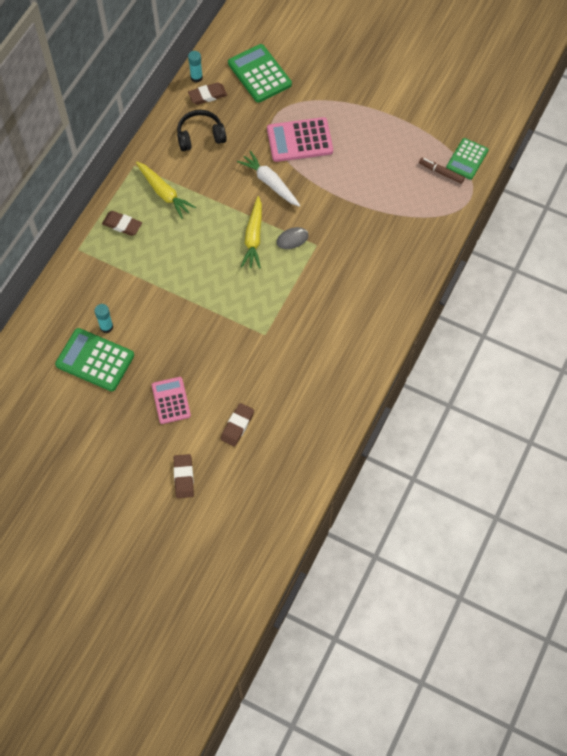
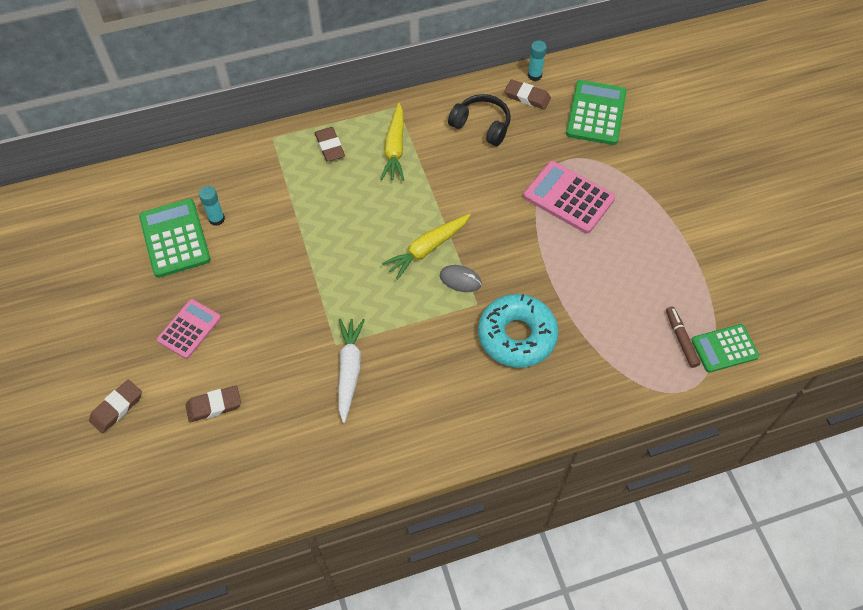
camera: 45 degrees right, 5 degrees down
white carrot [237,151,300,207] -> white carrot moved to [338,319,365,423]
none -> turquoise donut [478,294,558,368]

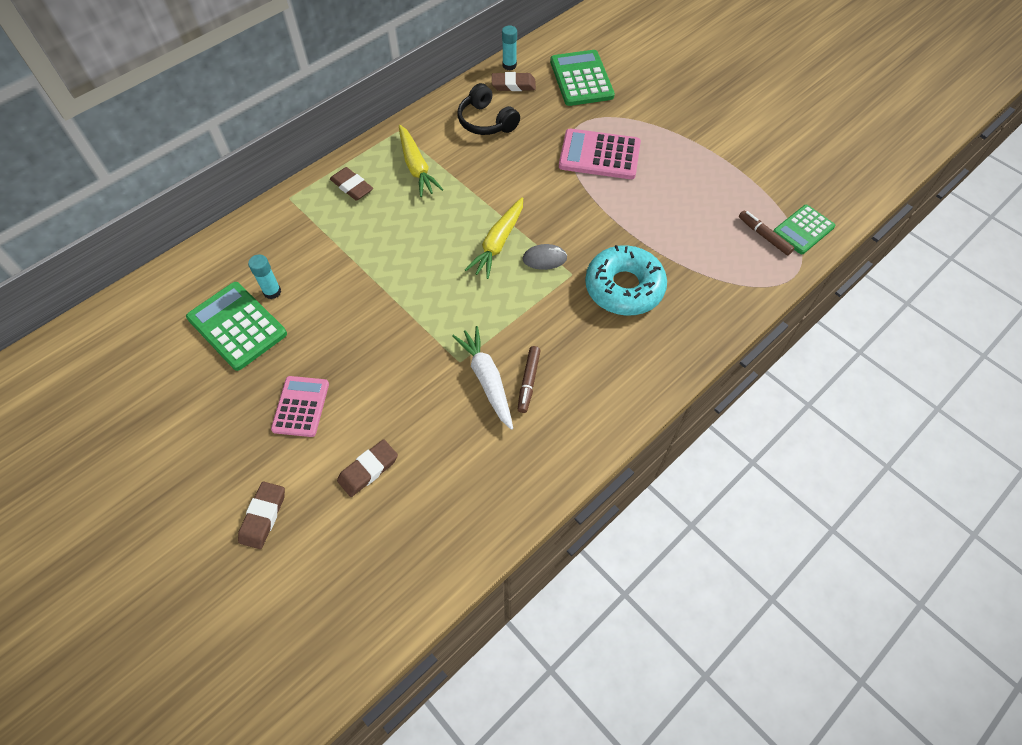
camera: 25 degrees left, 0 degrees up
black headphones [448,94,511,146] -> black headphones turned 135 degrees counterclockwise [458,83,520,135]
none -> brown marker [518,346,541,413]

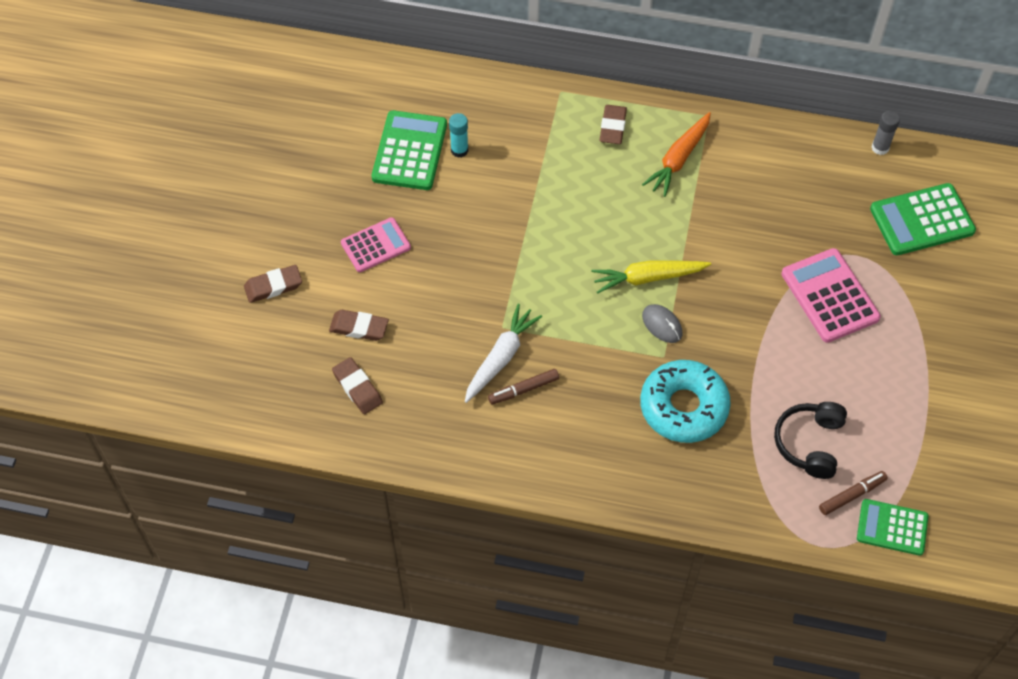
camera: 55 degrees right, 0 degrees up
yellow carrot [399,125,444,197] -> orange carrot [642,112,711,197]
black headphones [458,83,520,135] -> black headphones moved to [774,402,847,479]
brown eraser [492,72,536,91] -> brown eraser moved to [332,357,383,414]
turquoise glue stick [502,25,517,70] -> grey glue stick [872,111,900,155]
green calculator [550,50,615,106] -> green calculator turned 150 degrees counterclockwise [870,183,976,255]
brown marker [739,210,794,255] -> brown marker turned 45 degrees clockwise [819,471,888,515]

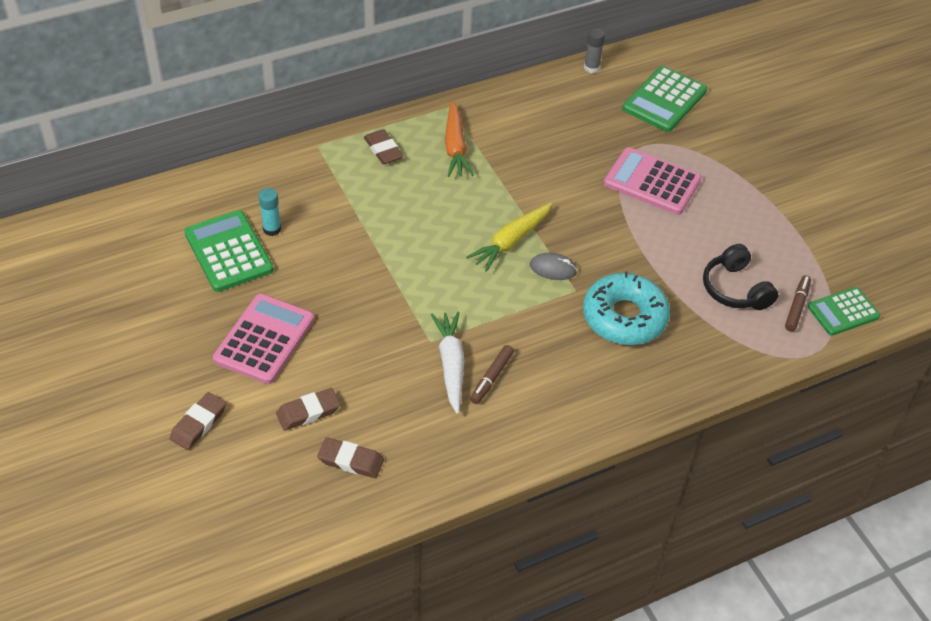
camera: 40 degrees left, 10 degrees down
pink calculator [341,217,411,272] -> pink calculator [213,294,314,384], size x1.51

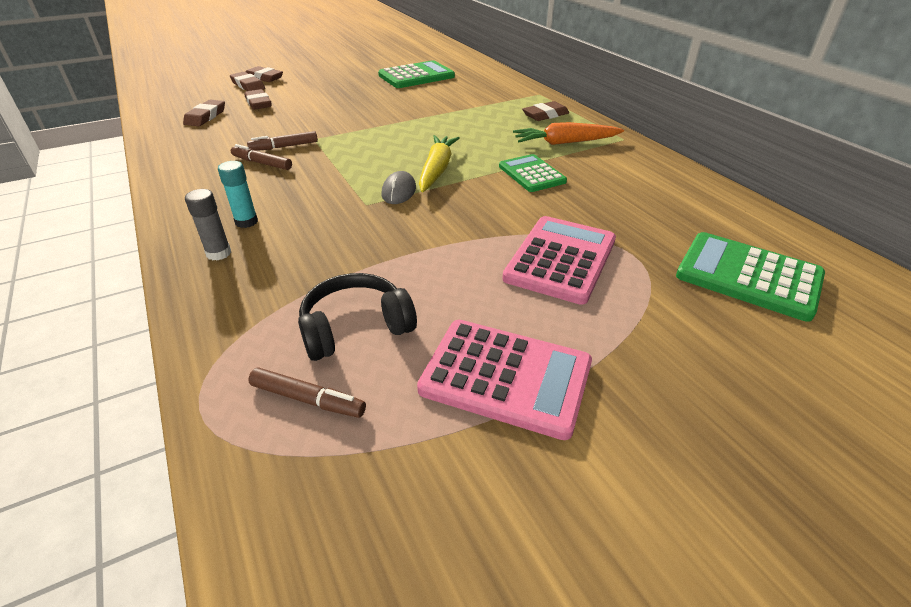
camera: 90 degrees right, 10 degrees down
pink calculator [213,294,314,384] -> pink calculator moved to [417,320,592,440]
turquoise glue stick [259,188,281,236] -> turquoise glue stick moved to [218,161,258,228]
white carrot [431,312,465,414] -> brown marker [247,131,318,151]
yellow carrot [466,203,552,272] -> yellow carrot turned 60 degrees clockwise [419,135,459,192]
turquoise donut [583,271,670,345] -> none
grey glue stick [584,28,605,73] -> grey glue stick moved to [185,189,231,261]
green calculator [808,287,880,336] -> green calculator moved to [499,154,567,192]
none -> brown eraser [230,72,265,91]

